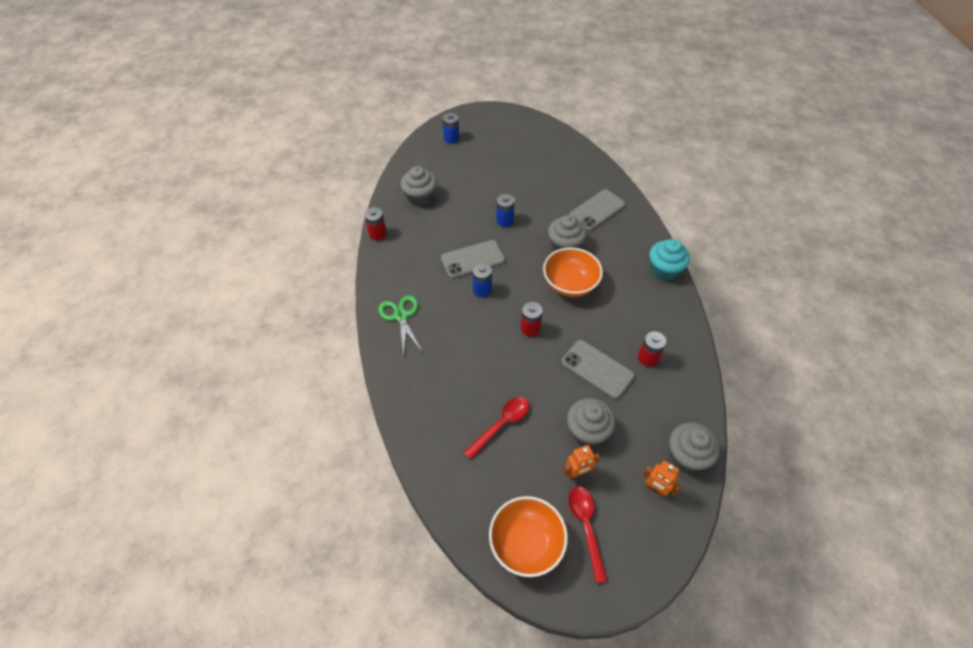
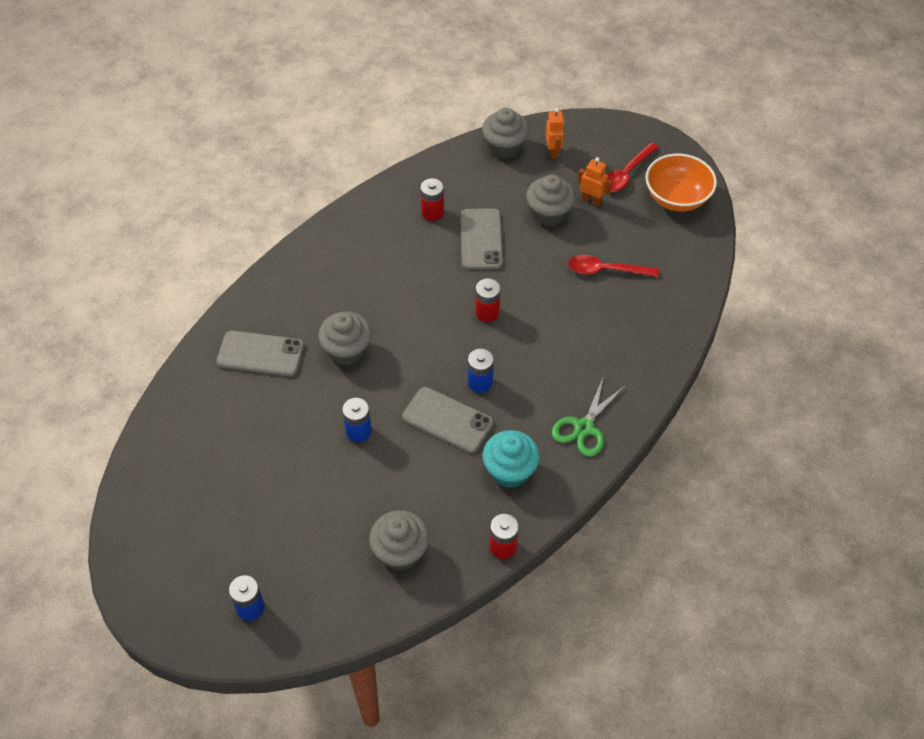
camera: 130 degrees left, 0 degrees up
orange bowl [543,247,603,297] -> none
turquoise cupcake [649,239,690,281] -> turquoise cupcake moved to [483,430,540,488]

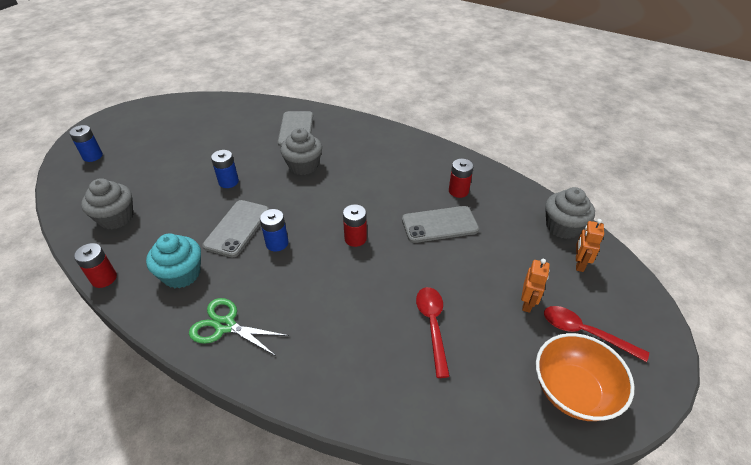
camera: 80 degrees right, 10 degrees down
grey cupcake [526,175,575,227] -> none
orange robot [546,108,564,159] -> orange robot turned 120 degrees clockwise [576,219,604,272]

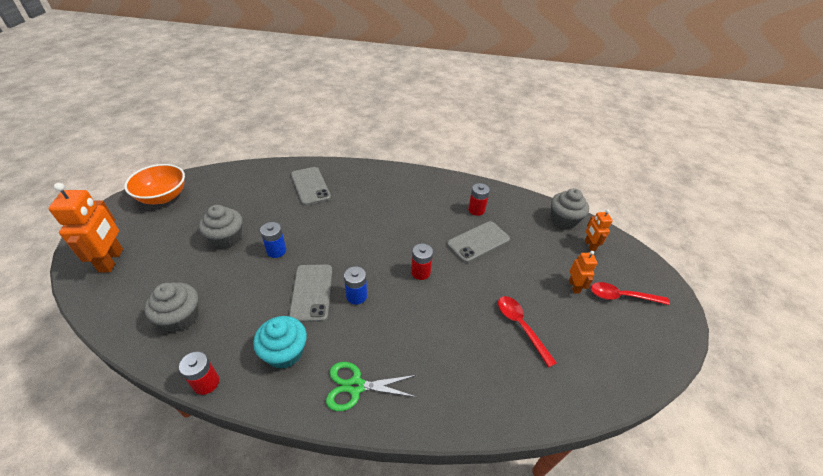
camera: 25 degrees left, 0 degrees up
blue battery [69,125,103,162] -> orange robot [48,183,123,273]
grey cupcake [280,128,322,175] -> grey cupcake moved to [199,205,242,249]
orange bowl [536,333,635,421] -> orange bowl moved to [124,164,185,204]

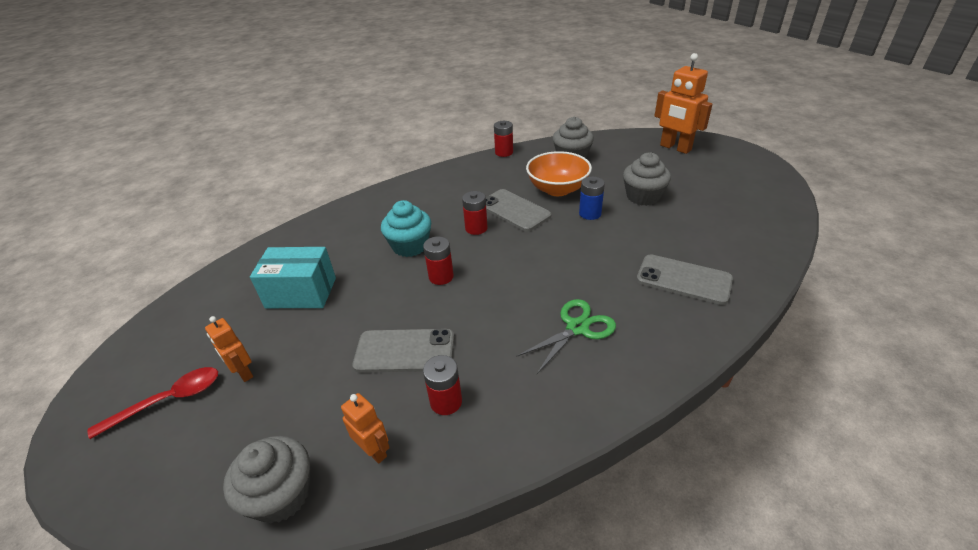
camera: 145 degrees right, 5 degrees down
orange bowl [124,164,185,204] -> orange bowl moved to [526,151,592,196]
turquoise cupcake [253,316,307,369] -> turquoise cupcake moved to [381,200,431,257]
green scissors [326,362,417,411] -> green scissors moved to [516,299,616,374]
blue battery [344,266,367,305] -> red battery [462,191,488,235]
grey phone [447,221,510,263] -> grey phone turned 75 degrees clockwise [353,329,454,373]
red spoon [498,296,557,368] -> turquoise box [250,247,336,308]
orange robot [585,209,613,251] -> orange robot moved to [341,393,390,464]

